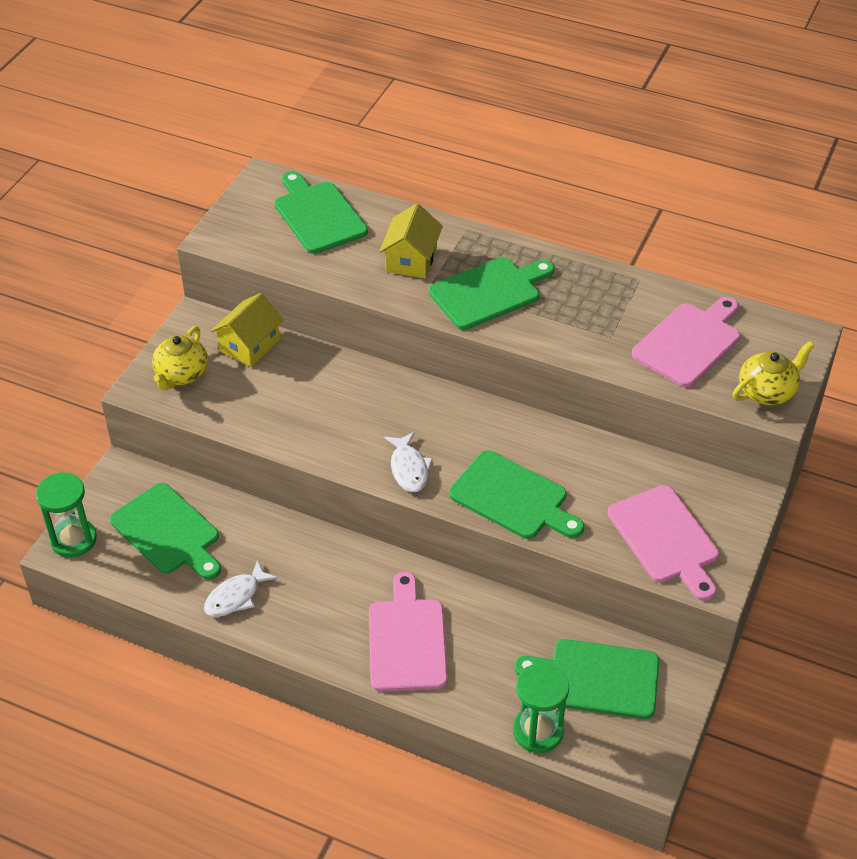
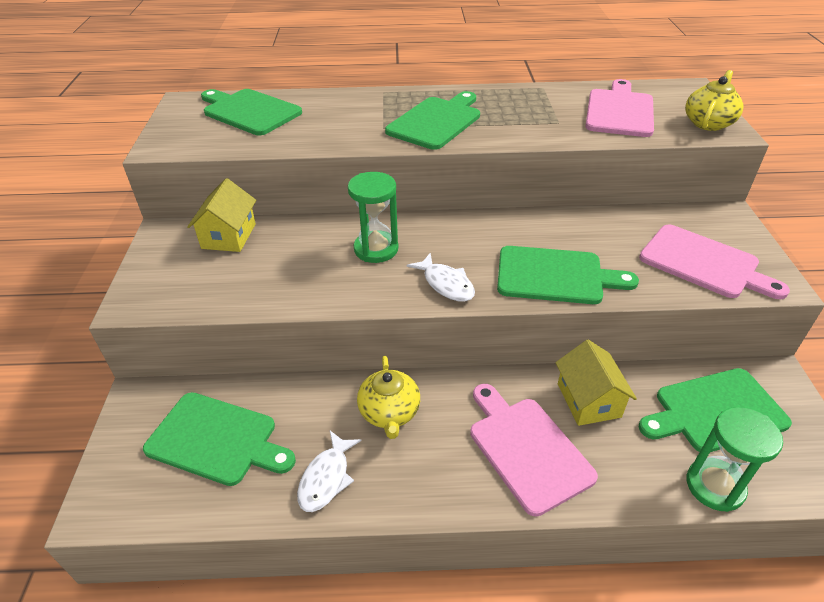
camera: 25 degrees left, 5 degrees down
green hourglass [36,472,97,557] -> green hourglass moved to [348,172,398,263]
yellow teapot [152,326,208,390] -> yellow teapot moved to [357,356,420,439]
yellow house [379,203,443,278] -> yellow house moved to [555,340,637,426]

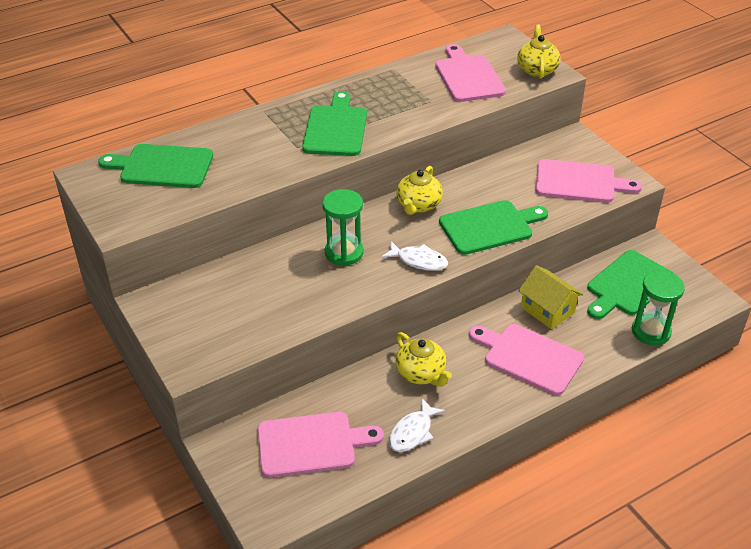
camera: 30 degrees left, 0 degrees up
green cutting board [143,392,296,486] -> pink cutting board [257,412,384,478]
yellow house [187,178,256,252] -> none
white fish [297,431,361,512] -> white fish turned 45 degrees clockwise [389,398,445,452]
none -> yellow teapot [396,166,443,215]

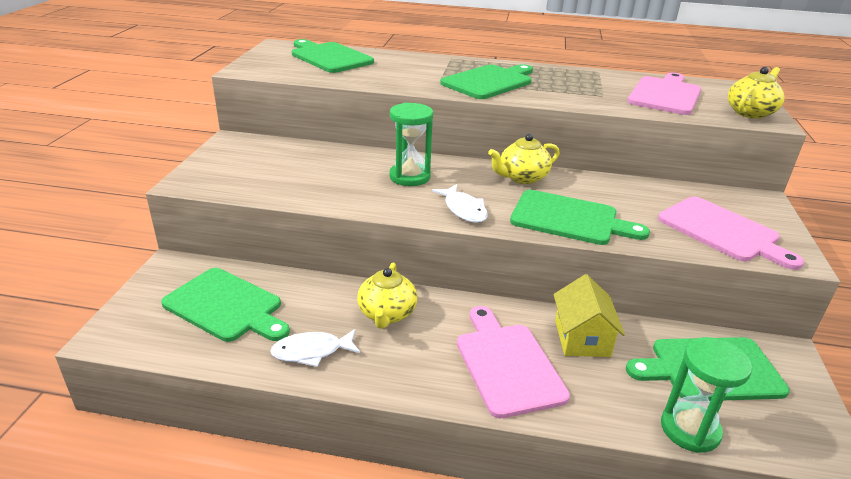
camera: 40 degrees right, 10 degrees down
pink cutting board [257,412,384,478] -> green cutting board [161,268,290,342]

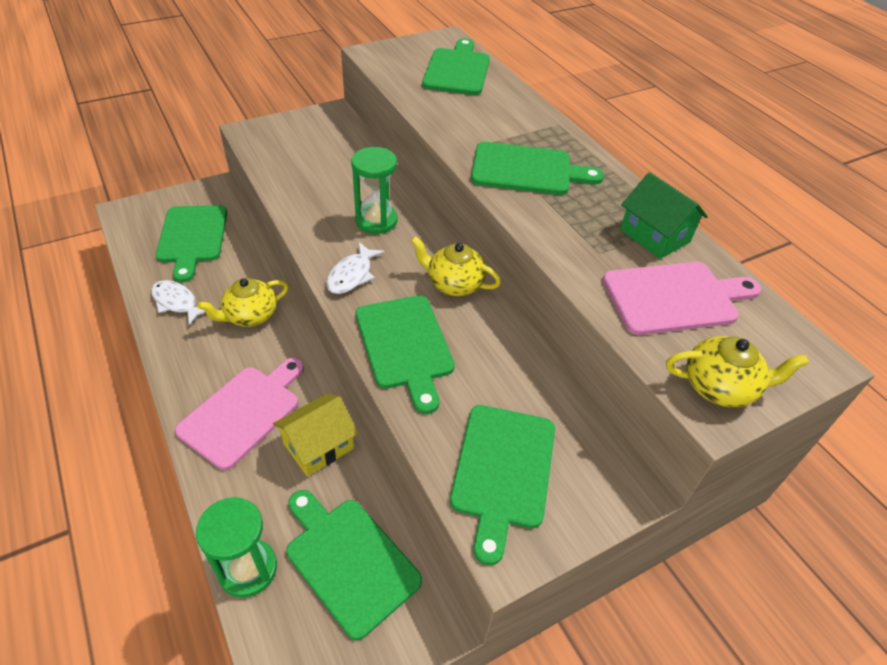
camera: 50 degrees right, 15 degrees up
pink cutting board [658,196,804,270] -> green cutting board [450,405,555,565]
none -> green house [620,172,708,259]

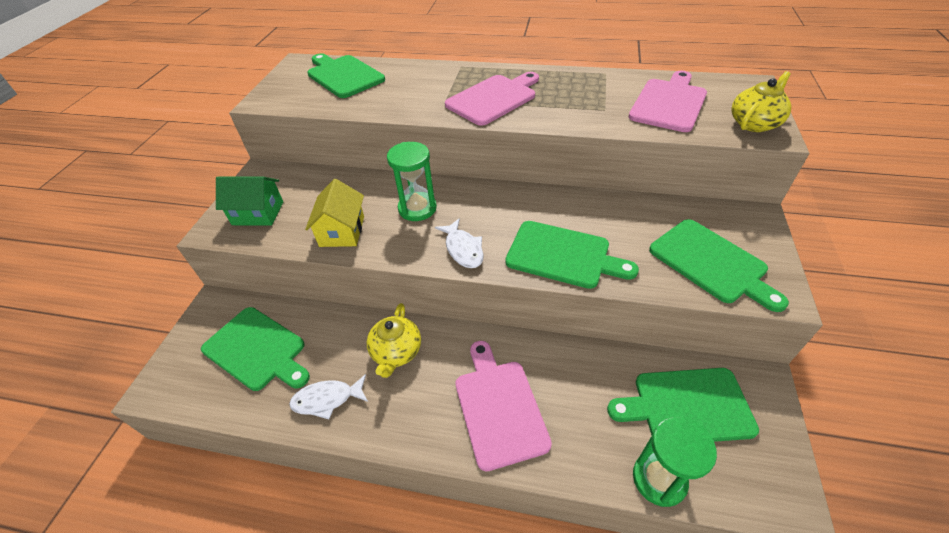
camera: 45 degrees left, 0 degrees up
yellow house [273,394,358,477] -> yellow house moved to [305,179,364,247]
yellow teapot [411,236,501,296] -> none
green cutting board [471,142,604,195] -> pink cutting board [445,72,539,126]
green house [620,172,708,259] -> green house moved to [216,177,283,226]

